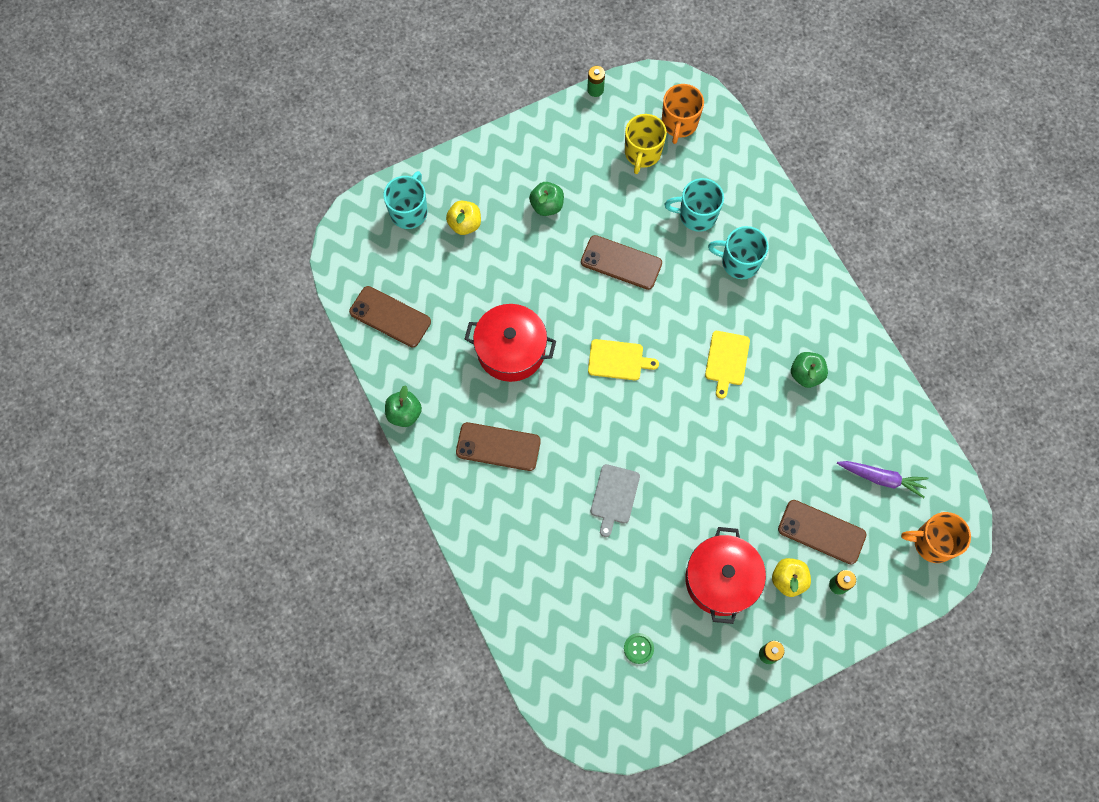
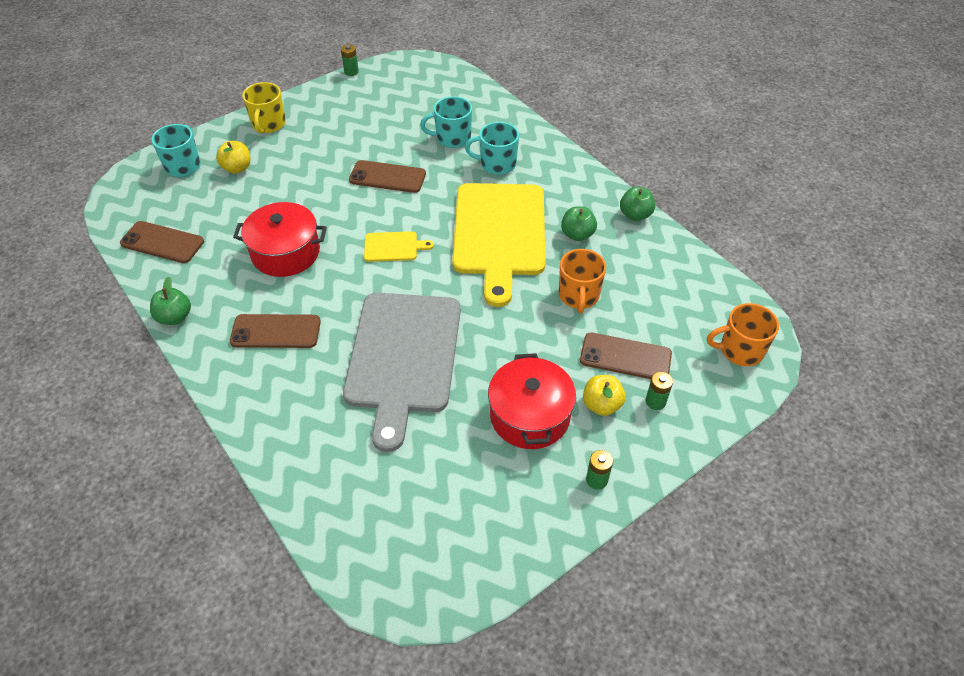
camera: 10 degrees left, 20 degrees down
green apple [529,182,564,216] -> green apple moved to [620,187,655,221]
grey cutting board [591,464,640,537] -> grey cutting board [343,293,461,452], size x2.40
green button [624,633,654,664] -> none
yellow mug [625,114,667,174] -> yellow mug moved to [242,82,286,134]
orange mug [662,84,704,144] -> orange mug moved to [559,249,606,313]
yellow cutting board [705,331,750,399] -> yellow cutting board [452,183,545,307], size x2.40
purple carrot [837,461,929,498] -> none

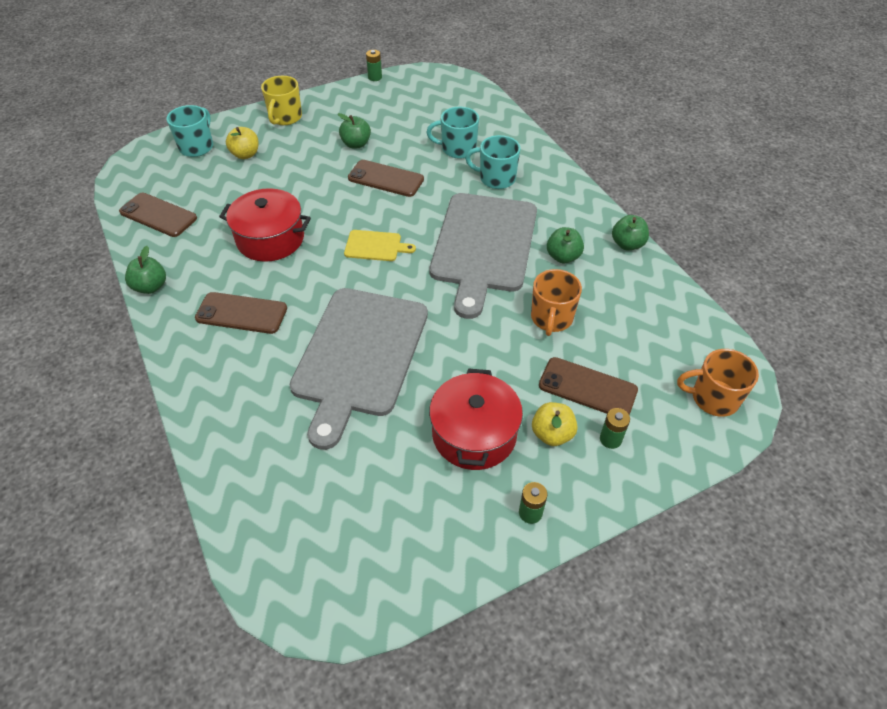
camera: 10 degrees right, 0 degrees up
yellow cutting board [452,183,545,307] -> grey cutting board [430,193,537,319]
none -> green apple [338,113,371,149]

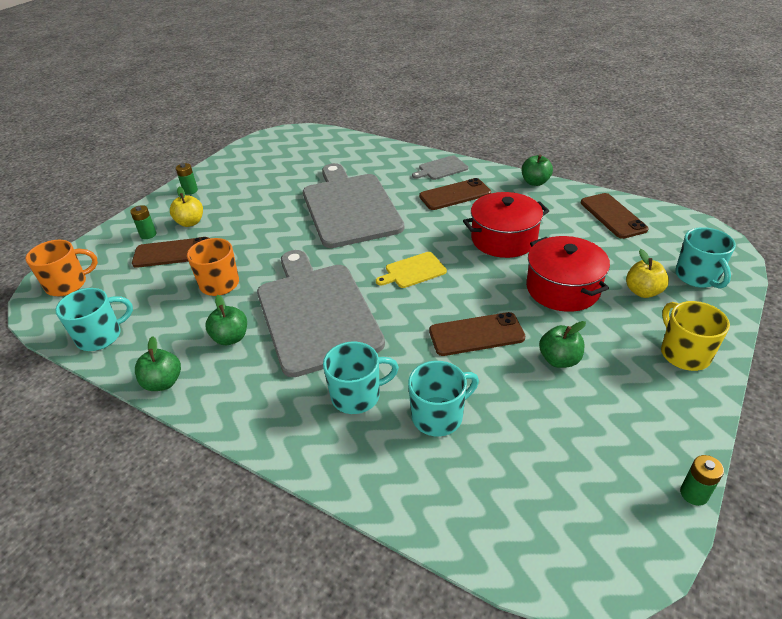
camera: 150 degrees right, 10 degrees down
brown phone [119,193,197,237] -> brown phone turned 75 degrees clockwise [581,193,649,239]
red pot [429,368,523,470] -> red pot moved to [526,236,610,312]
none -> turquoise mug [55,288,133,351]
none -> grey cutting board [412,155,468,180]

